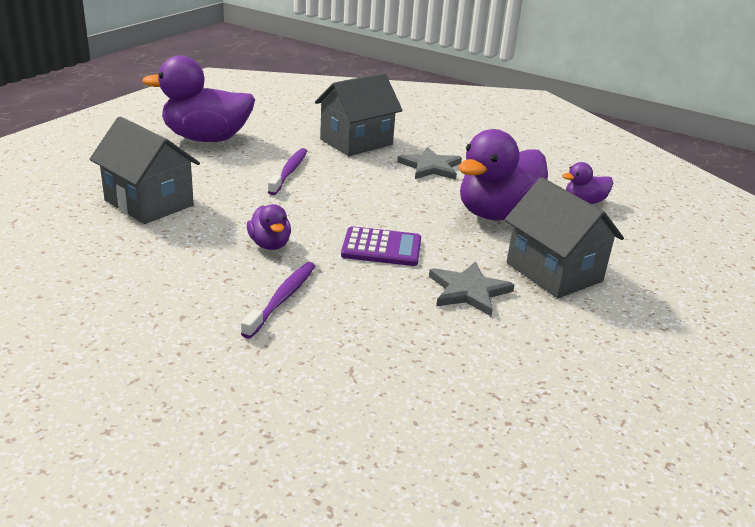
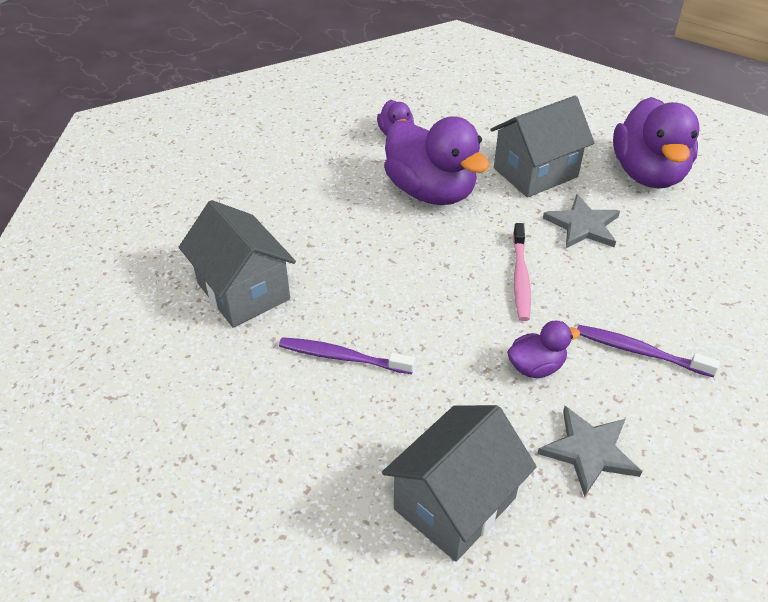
camera: 85 degrees left, 15 degrees up
purple duck [142,55,255,142] -> purple duck moved to [613,97,700,189]
purple calculator [341,226,421,266] -> pink toothbrush [513,223,531,321]
grey star [397,147,462,180] -> grey star moved to [537,406,642,497]

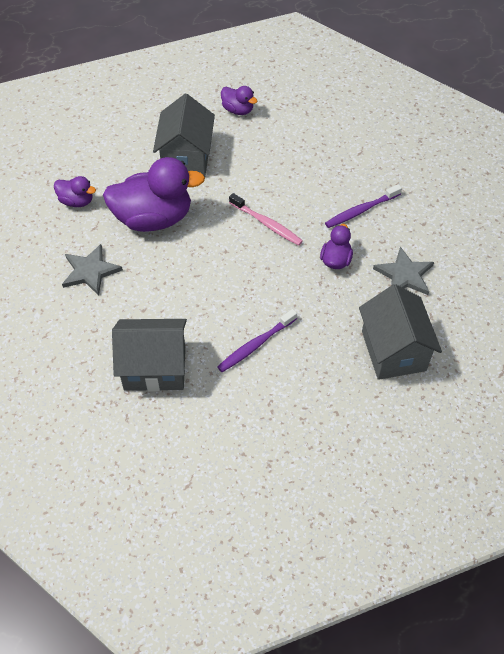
camera: 55 degrees left, 10 degrees up
grey star [543,194,620,248] -> grey star moved to [62,244,123,296]
purple duck [613,97,700,189] -> purple duck [221,86,257,115], size x0.48

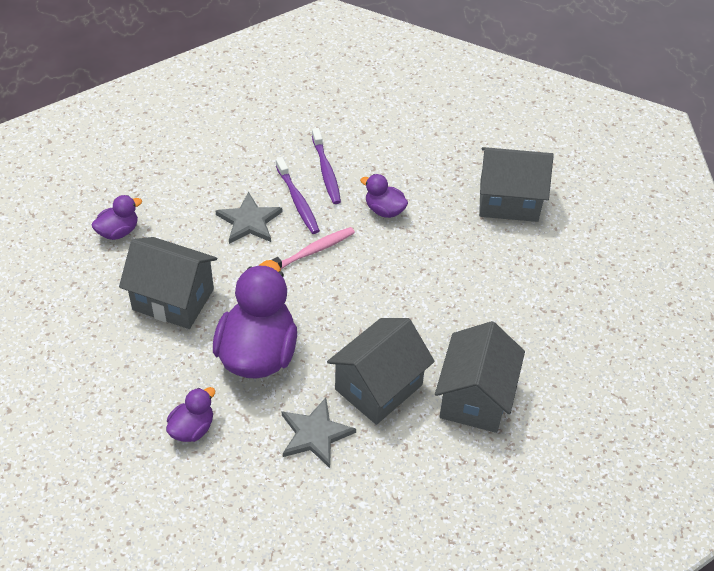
camera: 75 degrees left, 5 degrees down
purple toothbrush [217,309,297,372] -> purple toothbrush moved to [276,157,320,234]
grey star [373,247,434,295] -> grey star moved to [216,192,283,244]
none -> grey house [327,318,435,425]

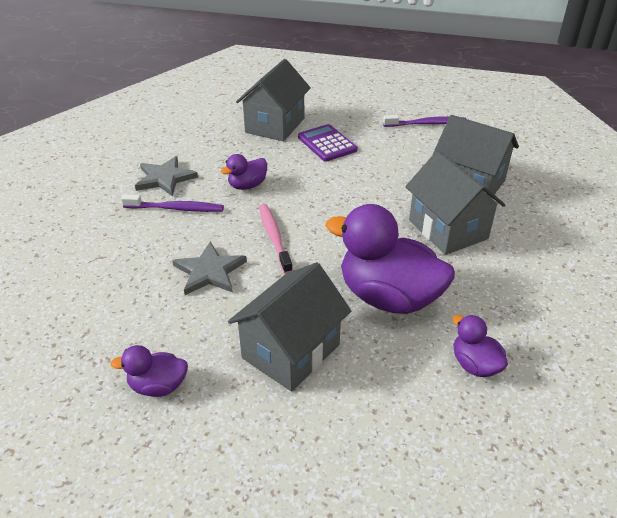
camera: 70 degrees left, 10 degrees down
purple duck [92,195,142,240] -> purple duck turned 75 degrees counterclockwise [111,345,188,397]
purple toothbrush [276,157,320,234] -> purple toothbrush moved to [383,115,466,127]
grey star [282,398,356,468] -> grey star moved to [135,156,198,196]
none -> purple calculator [298,124,357,162]

